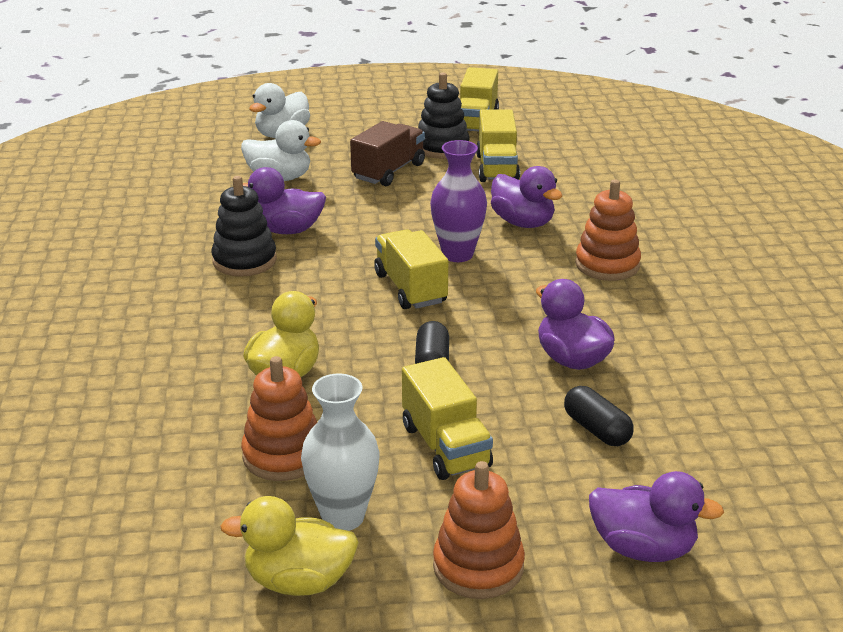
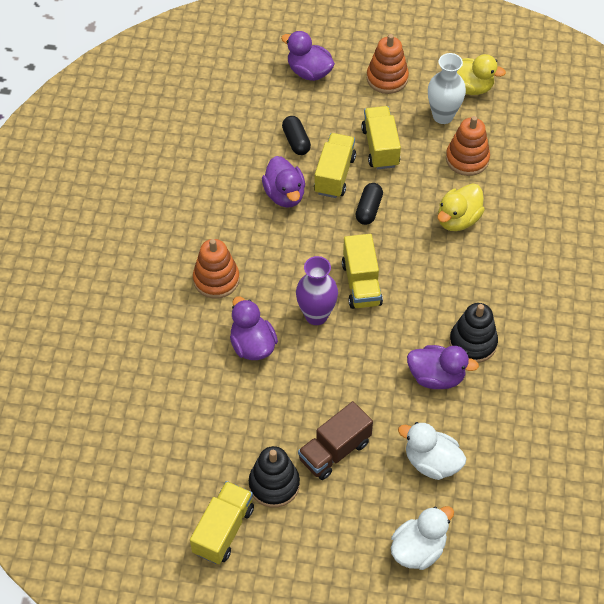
camera: 165 degrees left, 25 degrees up
yellow truck [476,109,520,182] -> yellow truck moved to [314,133,356,198]

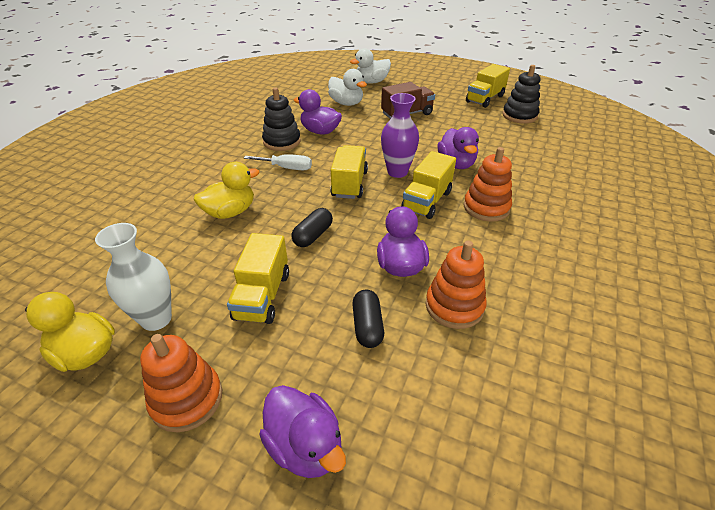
camera: 165 degrees left, 15 degrees down
black stacking toy [249,446,300,508] -> black stacking toy moved to [503,65,540,123]
yellow truck [314,133,356,198] -> yellow truck moved to [401,151,456,219]
orange stacking toy [446,116,490,176] -> orange stacking toy moved to [426,241,487,329]
none -> white screwdriver [244,154,312,170]

